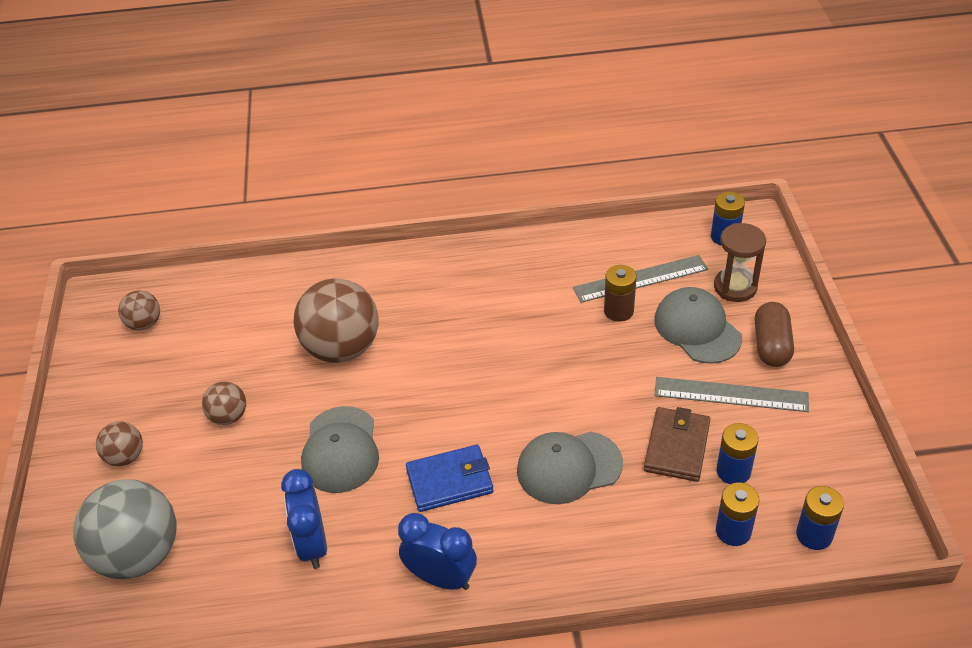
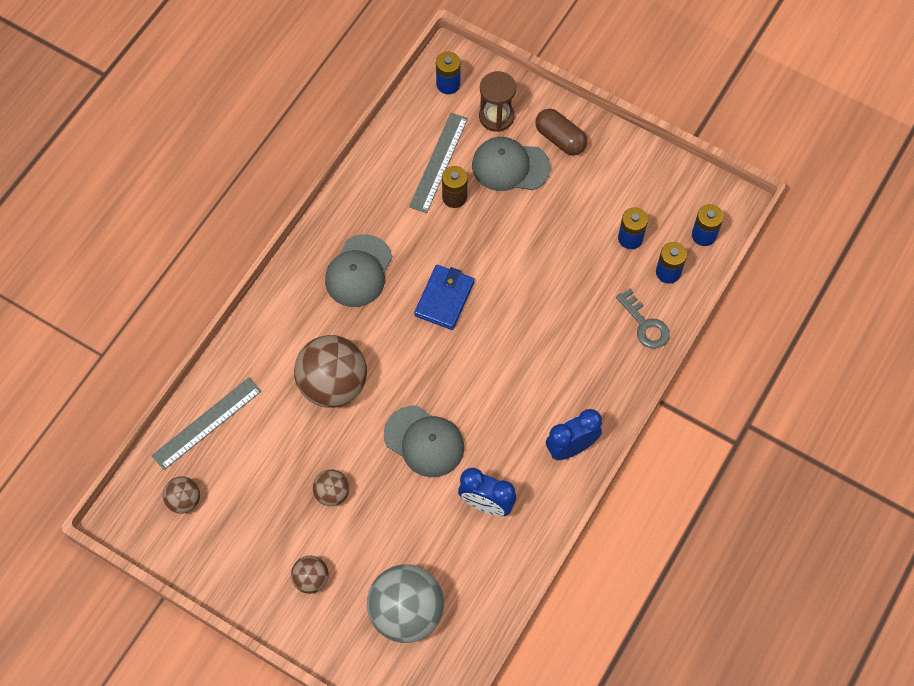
camera: 55 degrees left, 20 degrees up
blue wallet [406,445,493,512] -> blue wallet moved to [414,265,474,330]
grey cap [517,431,623,504] -> grey cap moved to [325,234,392,307]
brown wallet [644,407,710,482] -> none
grey ruler [654,377,809,412] -> grey ruler moved to [151,377,262,470]
none -> grey key [616,289,670,349]

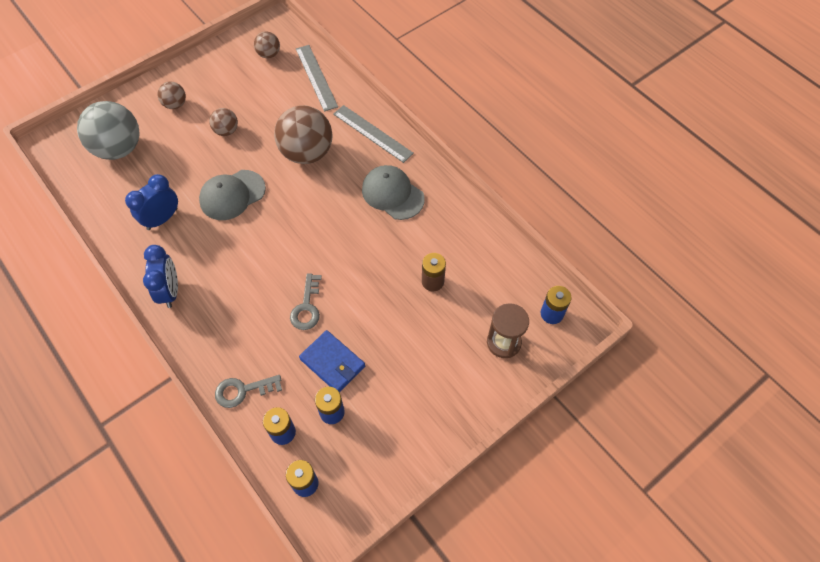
camera: 110 degrees right, 5 degrees down
grey ruler [409,113,468,213] -> grey ruler moved to [333,105,414,163]
blue wallet [414,265,474,330] -> blue wallet moved to [299,330,365,393]
grey cap [472,137,551,191] -> none
brown capsule [535,109,587,156] -> none
none -> grey key [290,273,322,330]

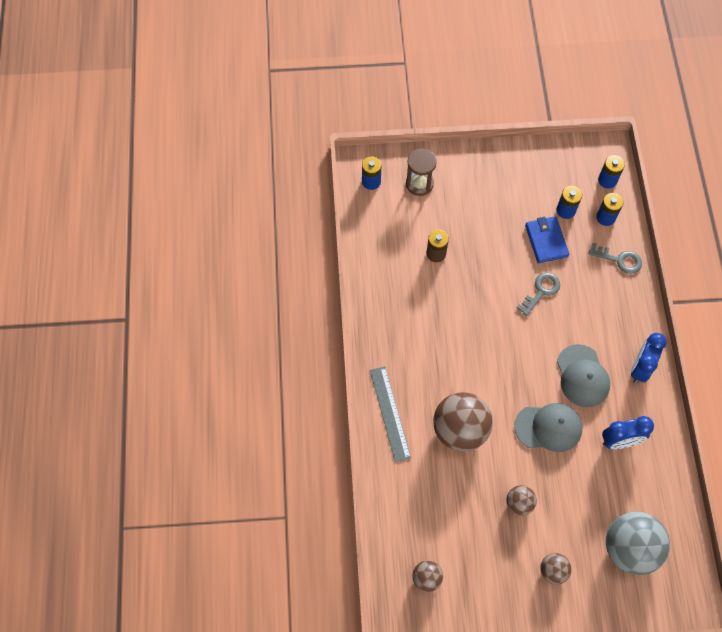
camera: 145 degrees left, 5 degrees up
grey ruler [296,45,338,112] -> none
grey cap [362,165,425,220] -> grey cap moved to [557,344,610,407]

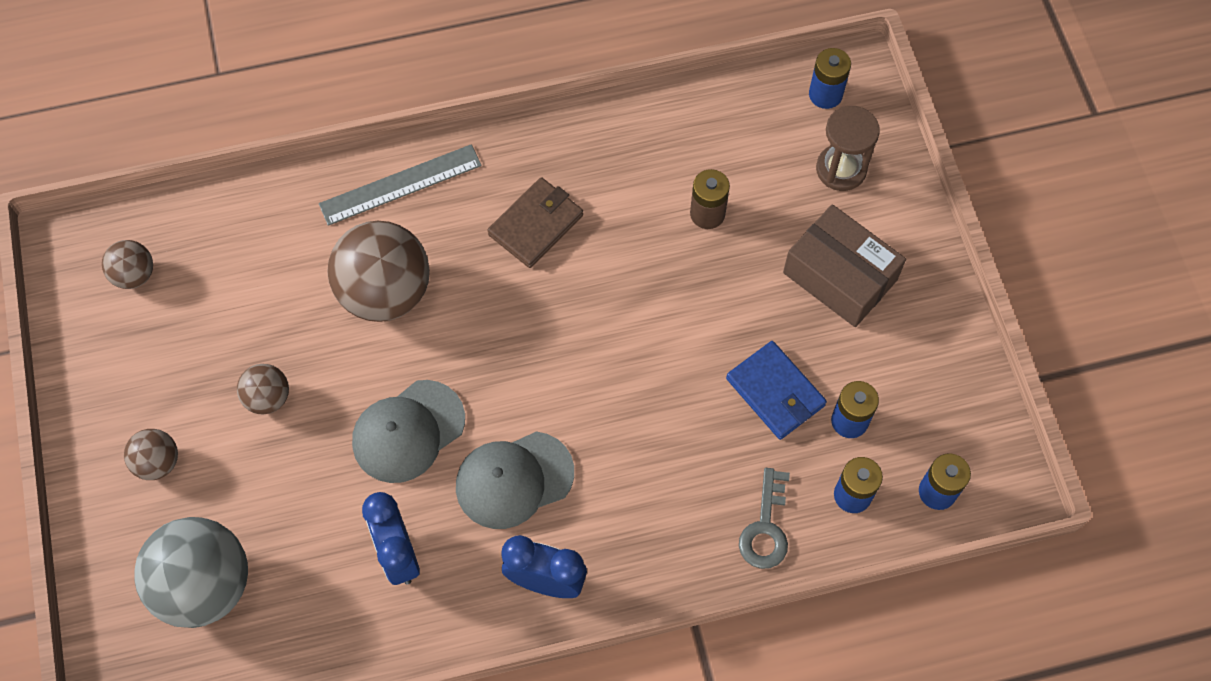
camera: 80 degrees right, 0 degrees up
grey cap [514,403,582,452] -> grey cap turned 60 degrees clockwise [352,380,465,483]
grey key [517,273,560,316] -> none
blue wallet [525,216,569,263] -> blue wallet turned 75 degrees clockwise [726,341,827,440]
none -> brown wallet [487,177,583,268]
none -> brown box [783,204,906,327]

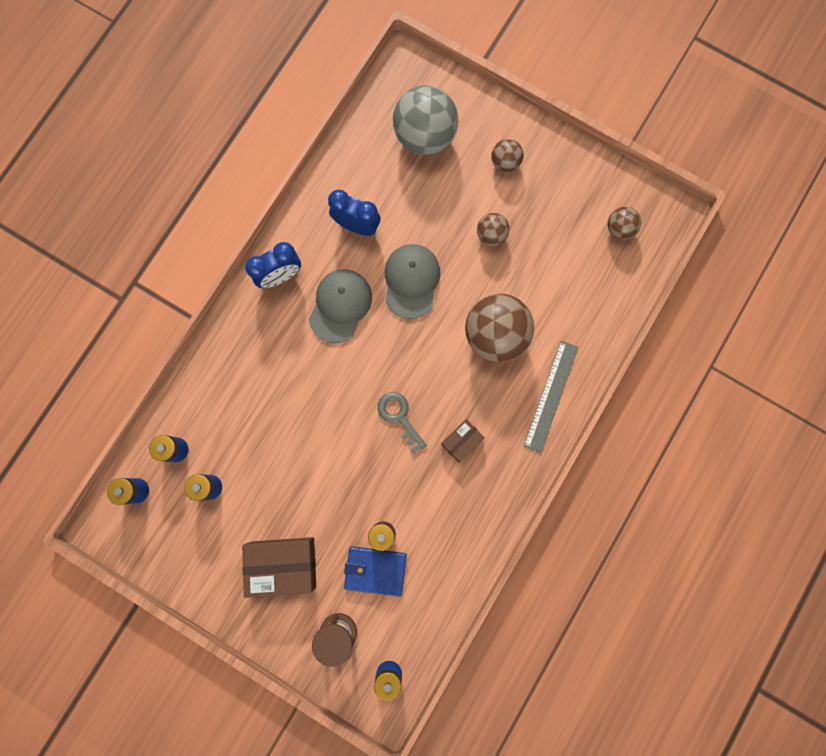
camera: 135 degrees right, 15 degrees up
brown wallet [487,177,583,268] -> brown box [441,419,485,463]
blue wallet [726,341,827,440] -> blue wallet moved to [344,546,407,597]
grey key [739,468,790,569] -> grey key moved to [378,392,427,454]

